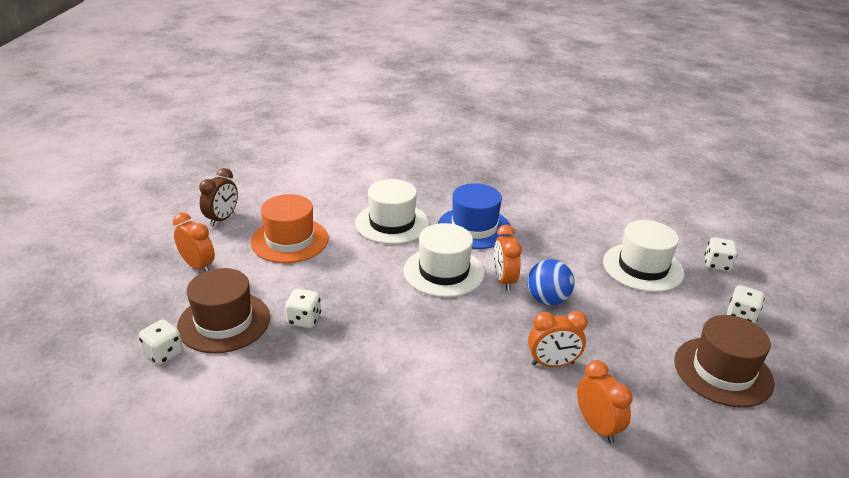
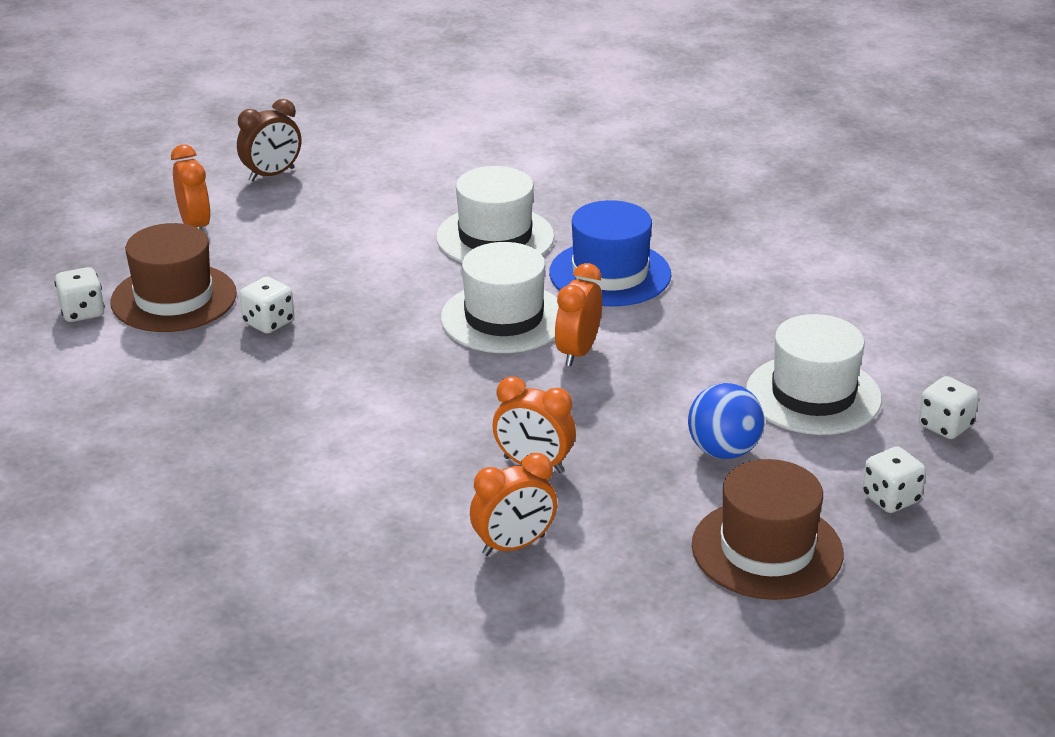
camera: 30 degrees right, 0 degrees up
orange hat [250,194,329,263] -> none
blue ball [527,259,574,305] -> blue ball moved to [688,383,764,459]
orange clock [577,360,633,443] -> orange clock turned 60 degrees clockwise [470,453,557,556]

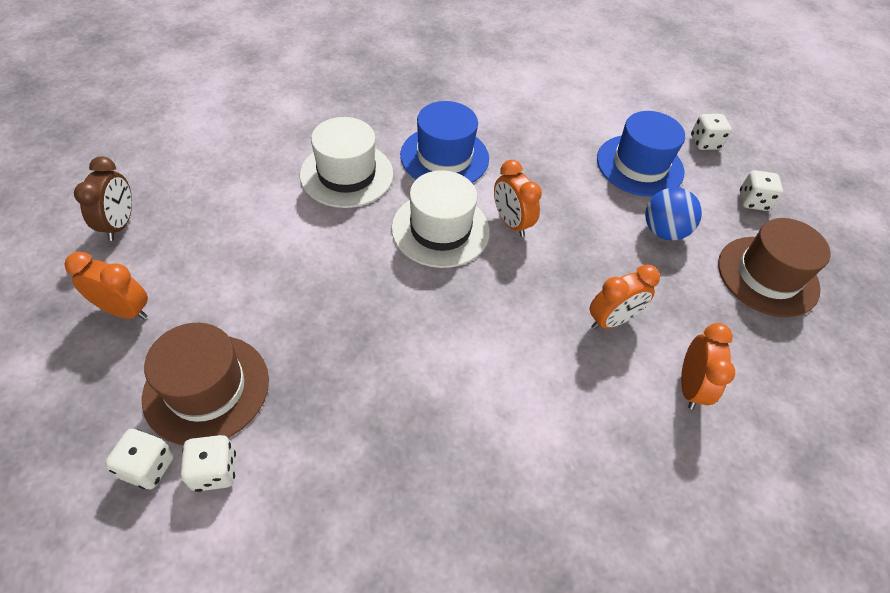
camera: 55 degrees left, 20 degrees up
white dice [240,277,294,334] -> white dice moved to [181,435,236,492]
white hat [746,314,882,435] -> blue hat [597,111,685,197]

